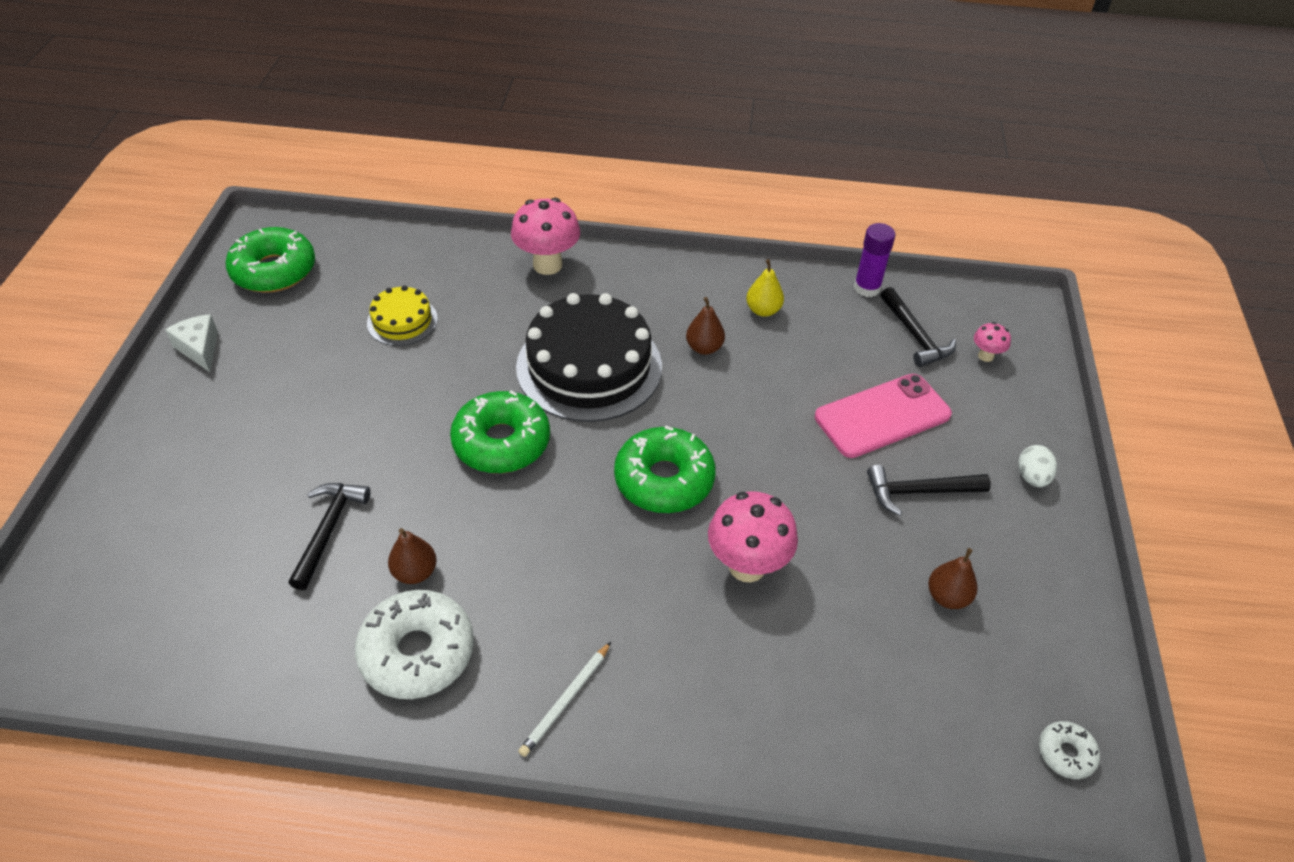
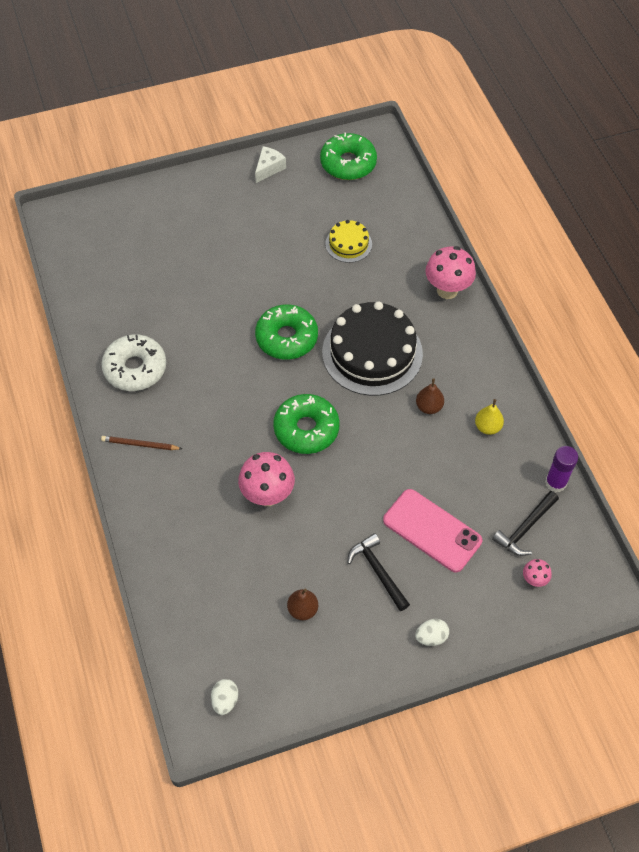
camera: 65 degrees right, 10 degrees up
black hammer [289,483,371,590] -> none
brown pear [388,528,437,584] -> none
white pencil [518,642,611,757] -> brown pencil [101,436,182,450]
white donut [1039,721,1100,779] -> white egg [211,679,238,715]

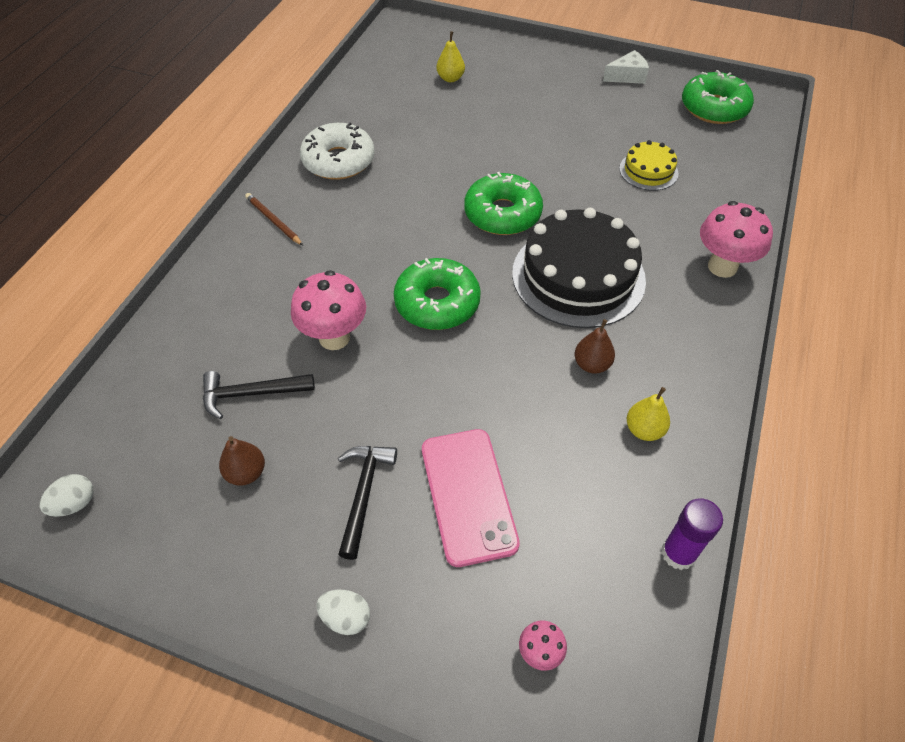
camera: 40 degrees right, 5 degrees down
black hammer [492,491,559,556] -> black hammer moved to [203,371,315,419]
none -> yellow pear [437,31,465,82]

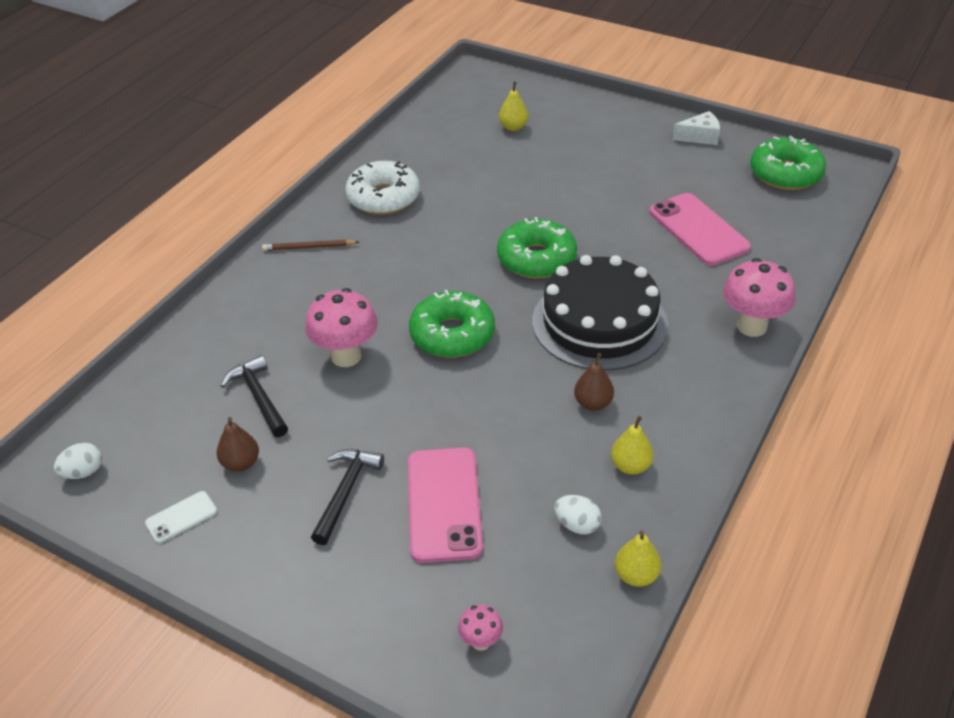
camera: 10 degrees right, 10 degrees down
black hammer [203,371,315,419] -> black hammer turned 60 degrees clockwise [221,355,288,437]
brown pencil [245,193,303,245] -> brown pencil turned 60 degrees counterclockwise [262,240,359,251]
white egg [316,590,370,635] -> white egg moved to [554,495,601,535]
yellow cake [619,140,678,191] -> pink phone [649,193,751,266]
purple glue stick [662,498,723,570] -> yellow pear [615,530,662,587]
none -> white phone [145,491,217,543]

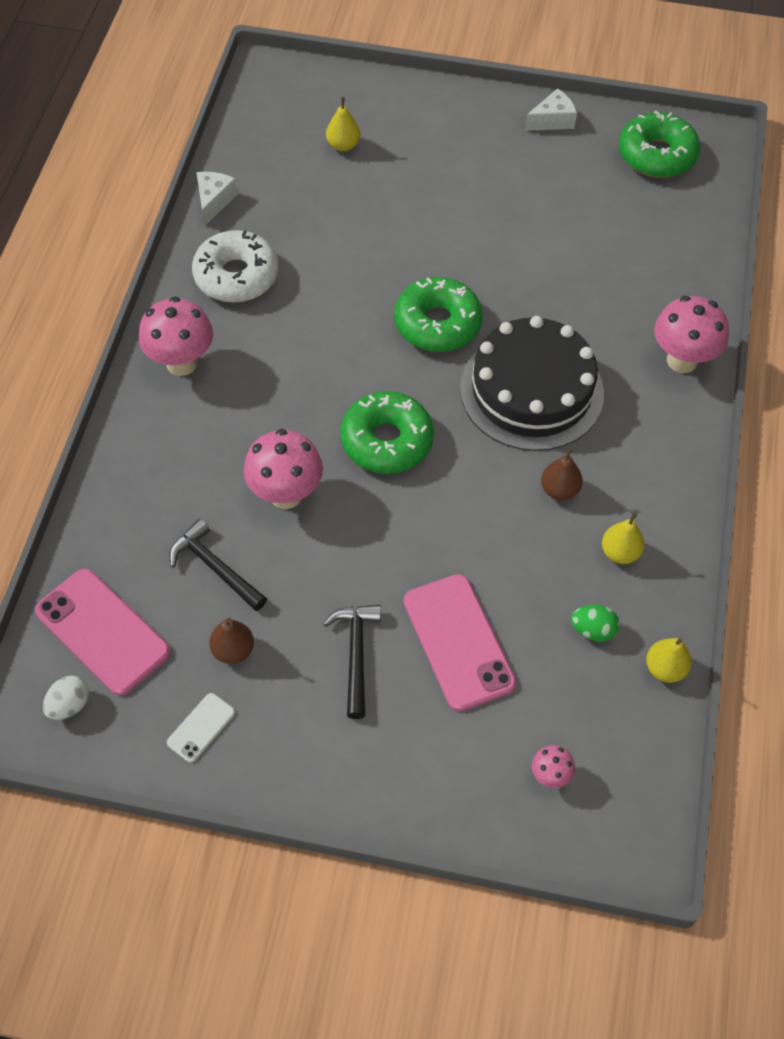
camera: 20 degrees left, 15 degrees up
brown pencil [262,240,359,251] -> pink mushroom [139,297,213,376]
white egg [554,495,601,535] -> green egg [571,604,620,642]
pink phone [649,193,751,266] -> pink phone moved to [35,568,170,696]
none -> white cheese [197,172,238,225]

